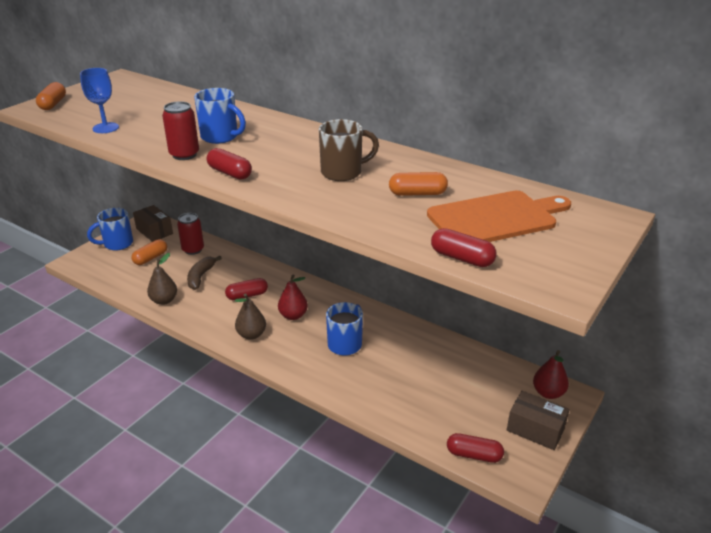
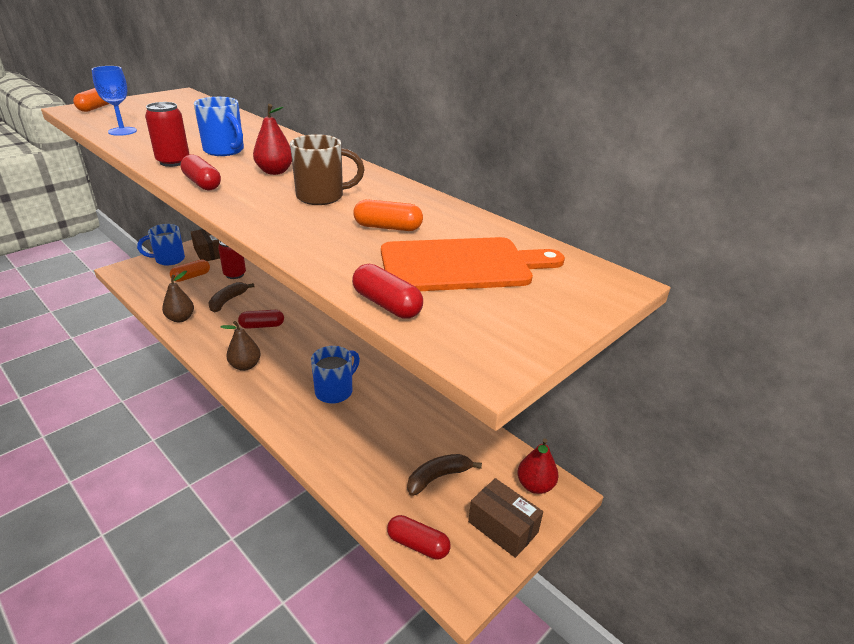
camera: 10 degrees right, 0 degrees up
red pear [278,275,308,320] -> red pear moved to [253,104,292,175]
none -> brown banana [407,454,482,496]

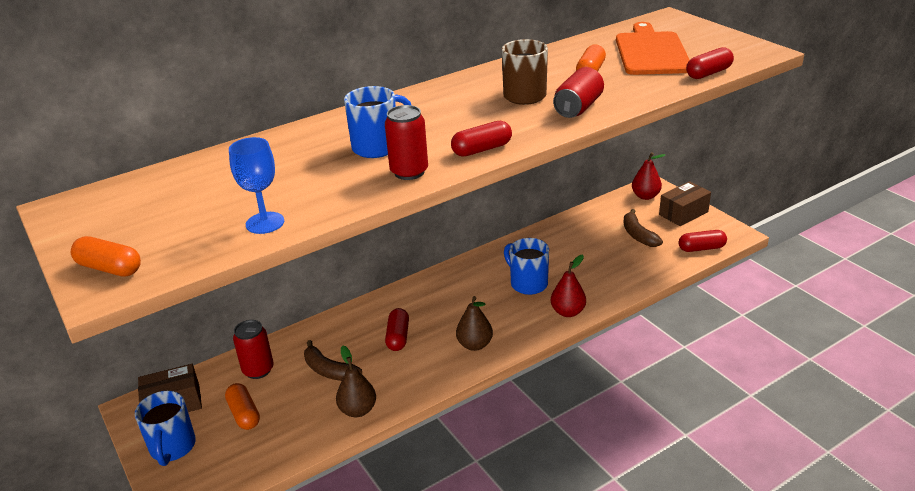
camera: 75 degrees left, 0 degrees up
red pear [253,104,292,175] -> red pear moved to [551,255,586,317]
red capsule [387,515,451,560] -> red capsule turned 45 degrees clockwise [679,230,727,252]
none -> red can [553,67,604,118]

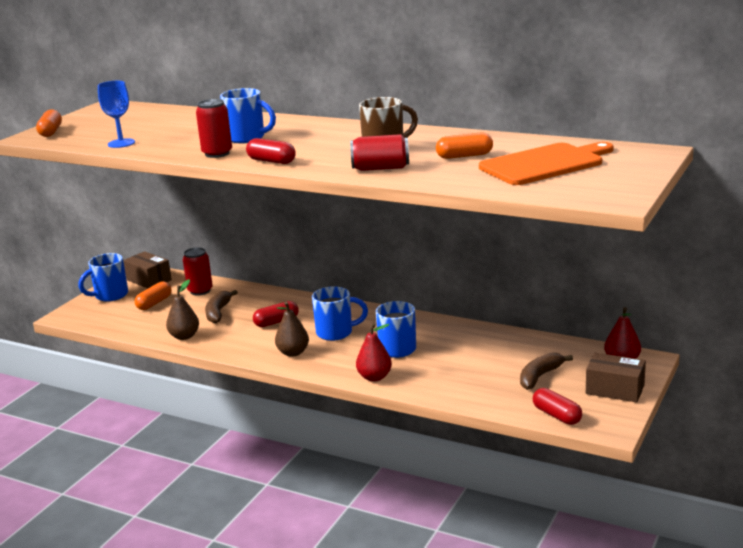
camera: 60 degrees right, 10 degrees down
red capsule [686,47,734,79] -> none
none -> blue mug [312,286,368,341]

